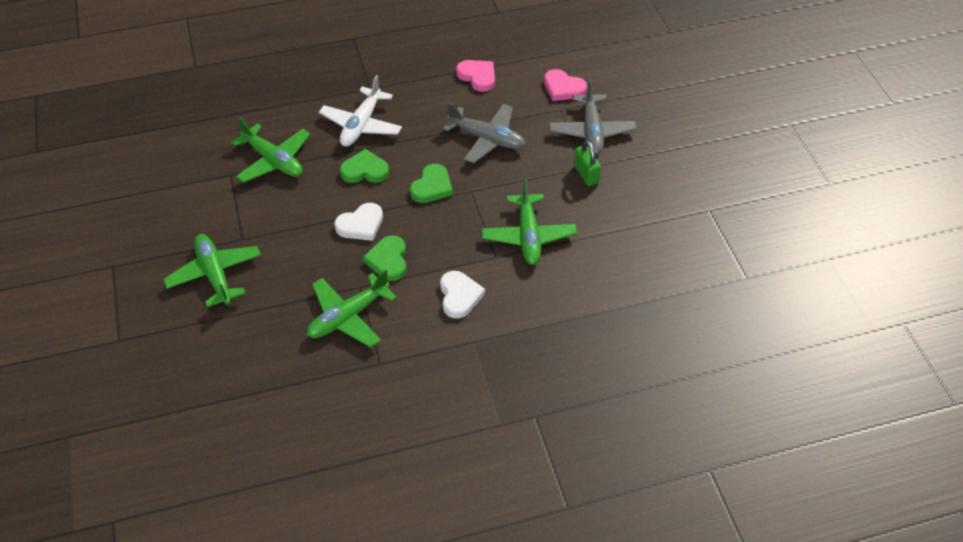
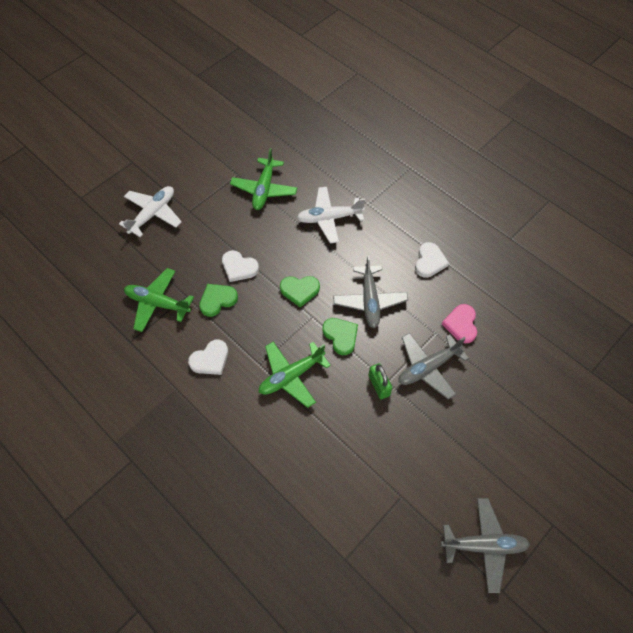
camera: 60 degrees right, 10 degrees up
green plane [163,234,261,307] -> white plane [119,186,182,237]
green heart [340,149,389,183] -> green heart moved to [323,318,358,355]
pink heart [456,60,495,92] -> white heart [415,242,449,278]
green padlock [574,140,601,186] -> green padlock turned 60 degrees counterclockwise [368,363,392,399]
none -> grey plane [441,498,530,593]

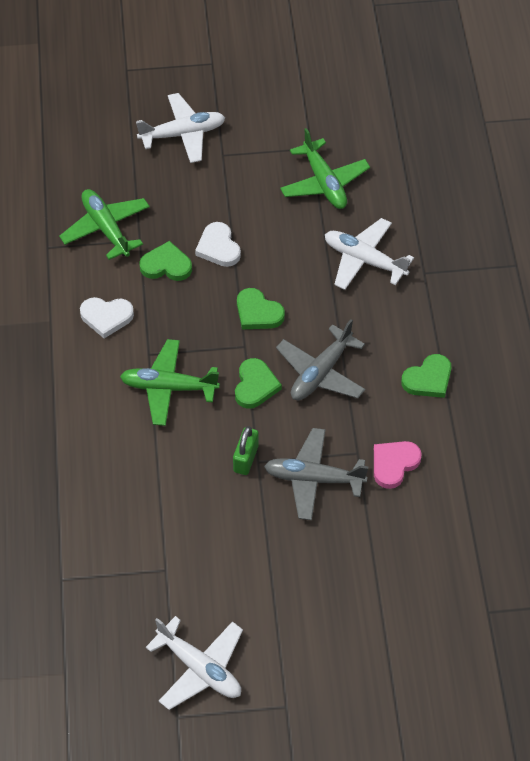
camera: 40 degrees right, 5 degrees down
green plane [230,148,297,210] -> green plane turned 75 degrees counterclockwise [280,128,370,209]
white heart [415,242,449,278] -> green heart [401,354,451,398]
grey plane [441,498,530,593] -> white plane [146,616,243,710]

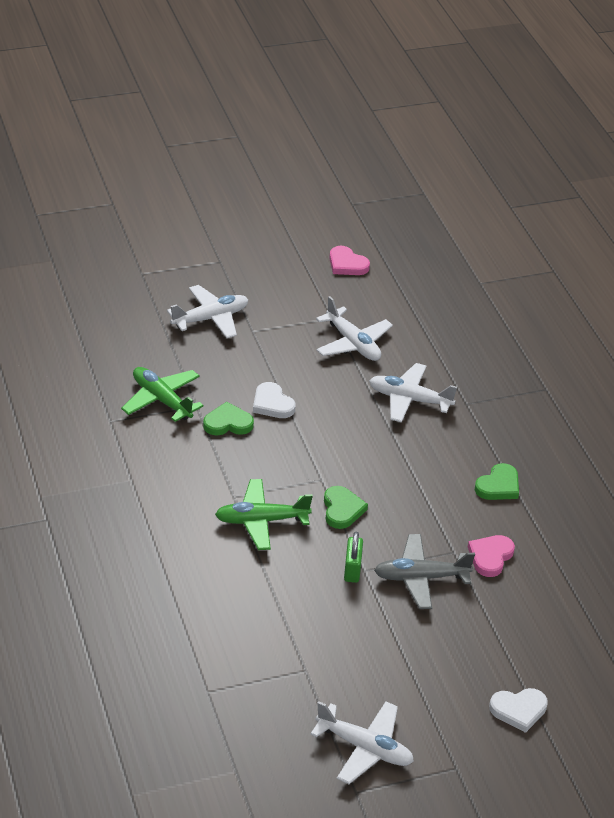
camera: 15 degrees left, 15 degrees down
white heart [80,297,134,338] -> white heart moved to [489,688,548,733]
green heart [237,288,285,329] -> none
grey plane [276,319,365,400] -> none
green plane [280,128,370,209] -> white plane [316,296,393,361]
none -> pink heart [329,246,370,275]

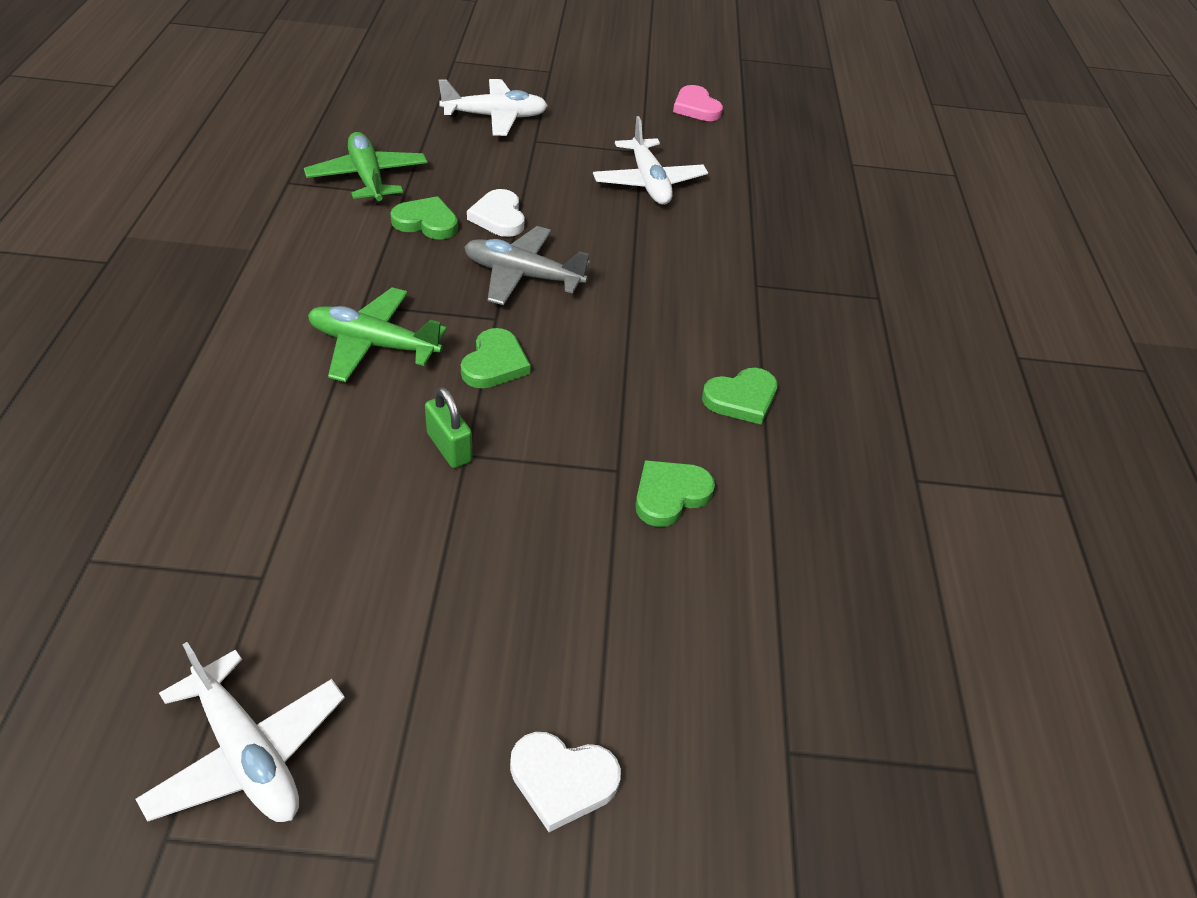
camera: 20 degrees right, 5 degrees up
green padlock [344,532,363,583] -> green padlock turned 60 degrees counterclockwise [425,387,472,468]
white plane [369,363,457,423] -> none
grey plane [374,534,475,609] -> grey plane moved to [464,226,590,305]
pink heart [468,535,515,577] -> green heart [635,460,715,527]

